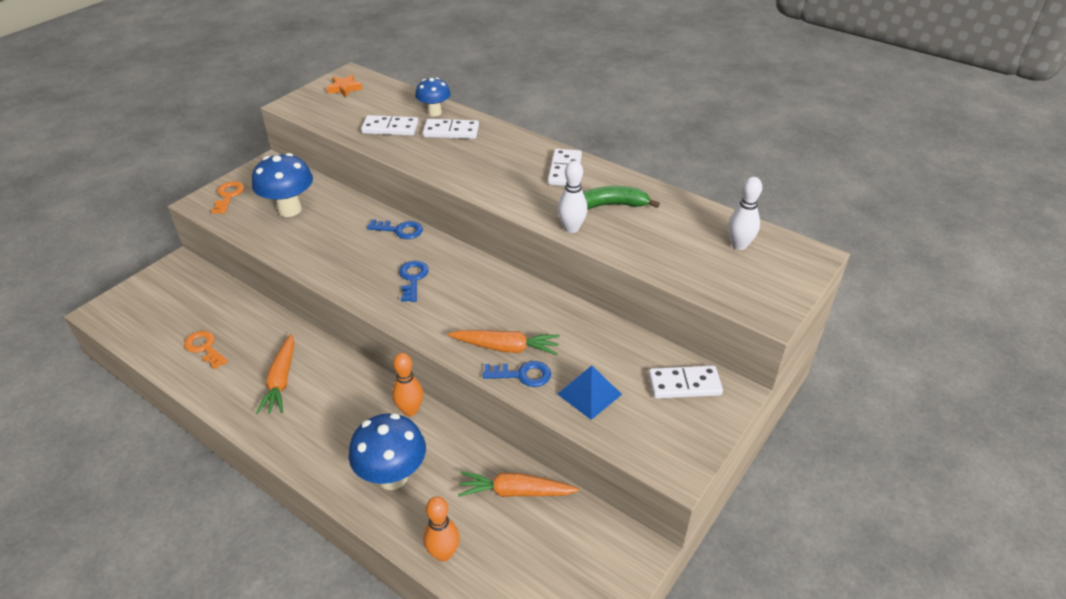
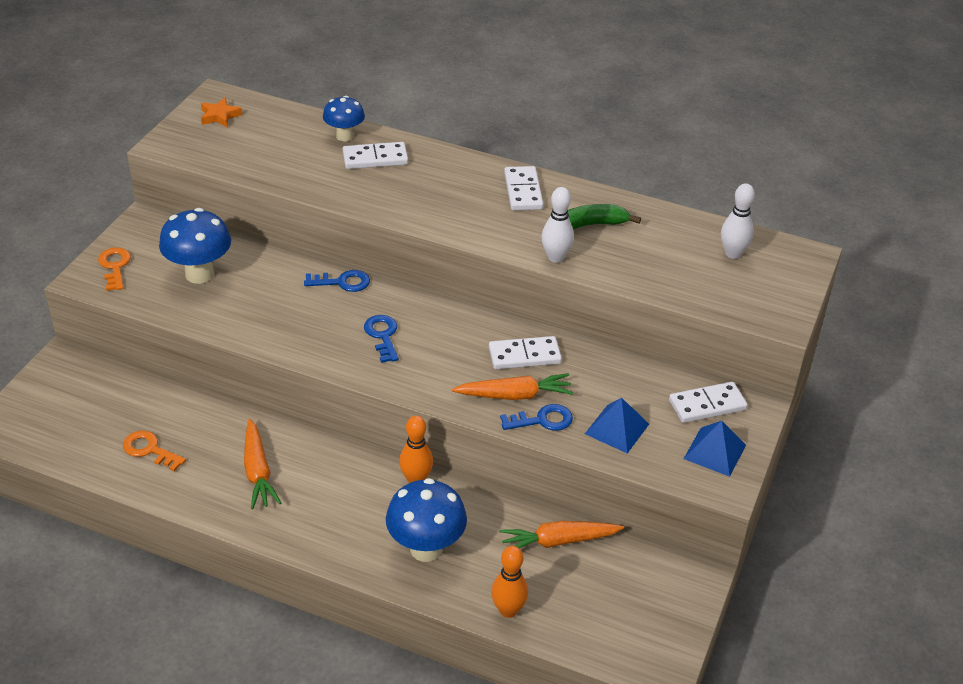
camera: 15 degrees left, 0 degrees up
white domino [361,115,418,136] -> white domino moved to [489,336,562,369]
none -> blue pyramid [684,421,746,477]

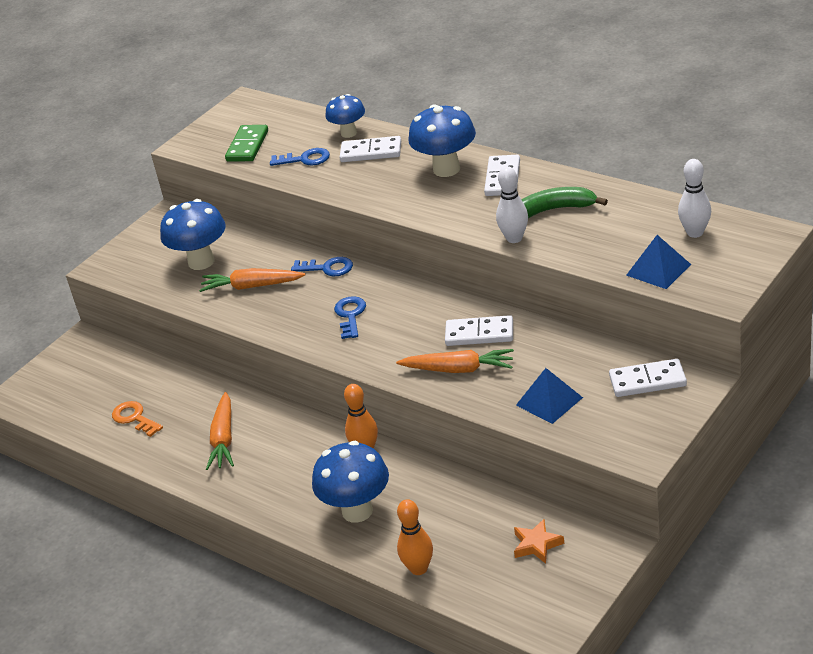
camera: 20 degrees right, 5 degrees down
orange key [98,247,131,291] -> none
orange star [201,97,242,127] -> orange star moved to [514,519,564,564]
orange carrot [499,521,624,548] -> orange carrot moved to [199,268,305,292]
blue key [500,404,573,431] -> blue key moved to [270,148,330,166]
blue pyramid [684,421,746,477] -> blue pyramid moved to [626,235,691,289]
none -> green domino [225,125,268,162]
none -> blue mushroom [408,104,476,177]

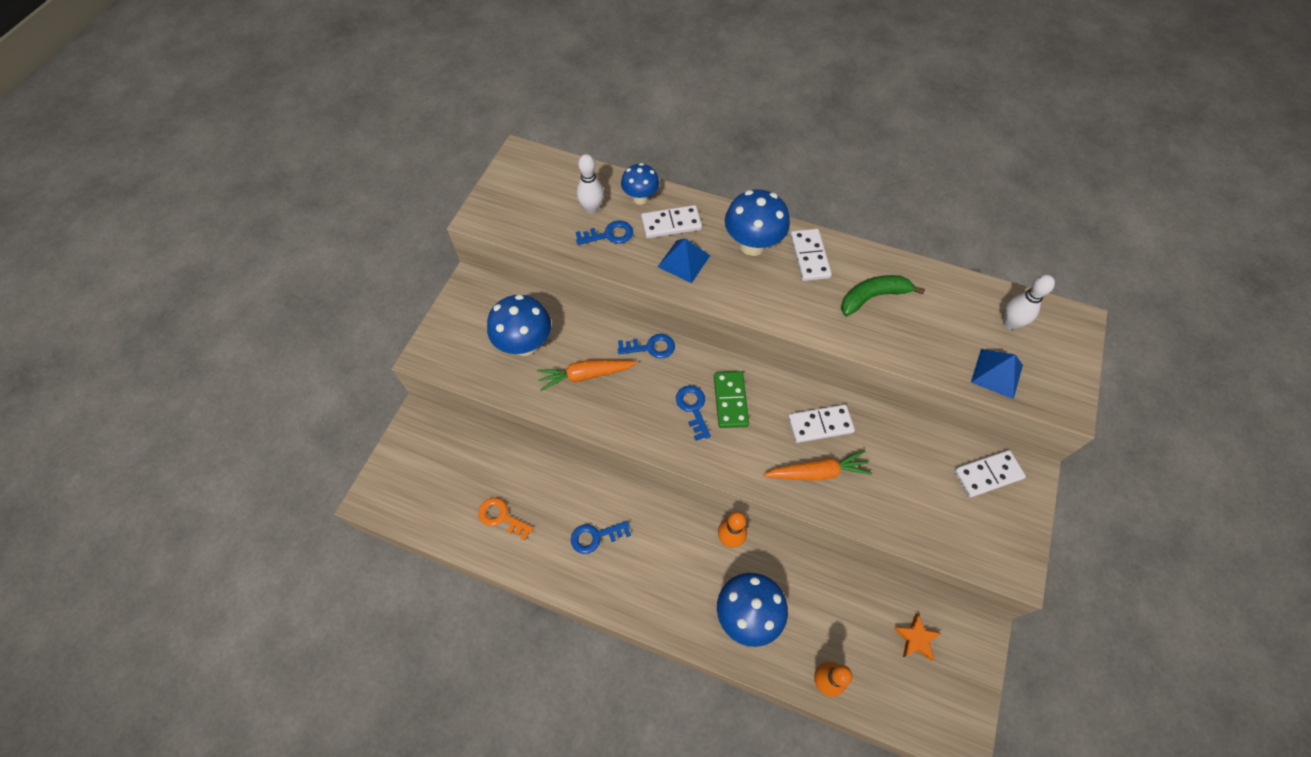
camera: 20 degrees left, 25 degrees up
orange carrot [206,392,234,470] -> blue key [571,521,631,554]
green domino [225,125,268,162] -> green domino moved to [714,371,749,428]
white bowling pin [496,166,528,243] -> white bowling pin moved to [577,154,604,214]
blue pyramid [516,368,583,424] -> blue pyramid moved to [658,238,710,283]

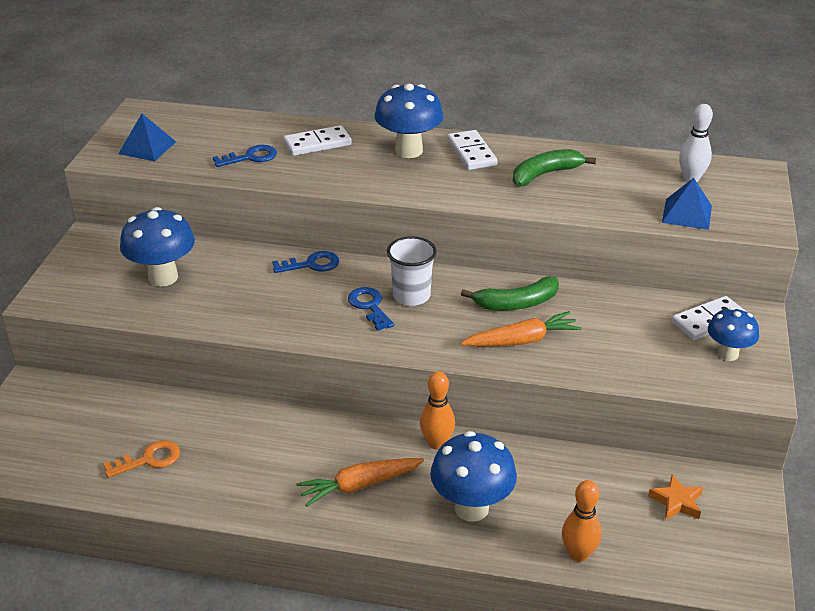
camera: 10 degrees left, 25 degrees down
orange key [478,497,533,541] -> orange key turned 135 degrees clockwise [103,440,180,478]
orange carrot [537,360,637,391] -> orange carrot moved to [296,458,424,507]
blue key [571,521,631,554] -> none
white bowling pin [577,154,604,214] -> none
blue mushroom [621,163,659,204] -> blue mushroom moved to [708,307,759,361]
blue pyramid [658,238,710,283] -> blue pyramid moved to [118,114,176,161]
green domino [714,371,749,428] -> white cup [387,236,437,306]
white domino [788,404,855,443] -> green banana [461,276,559,311]

